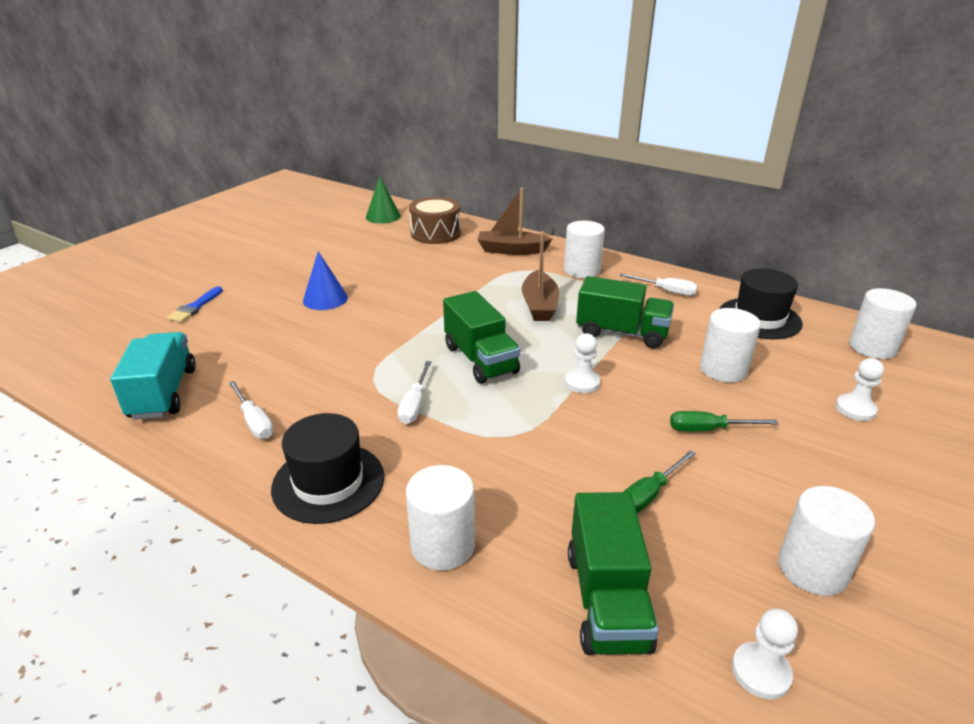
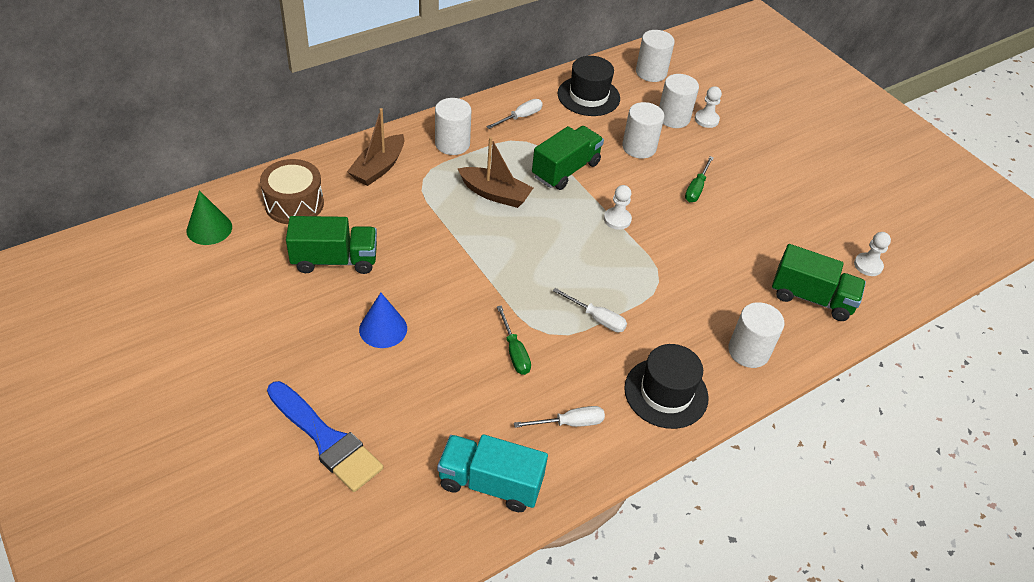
camera: 70 degrees left, 15 degrees up
blue brush [167,286,223,323] -> blue brush [267,381,383,492], size x1.86
green truck [443,291,520,384] -> green truck moved to [286,216,377,274]
green screwdriver [623,450,696,513] -> green screwdriver moved to [497,305,531,375]
white cylinder [778,486,875,596] -> white cylinder moved to [659,74,699,128]

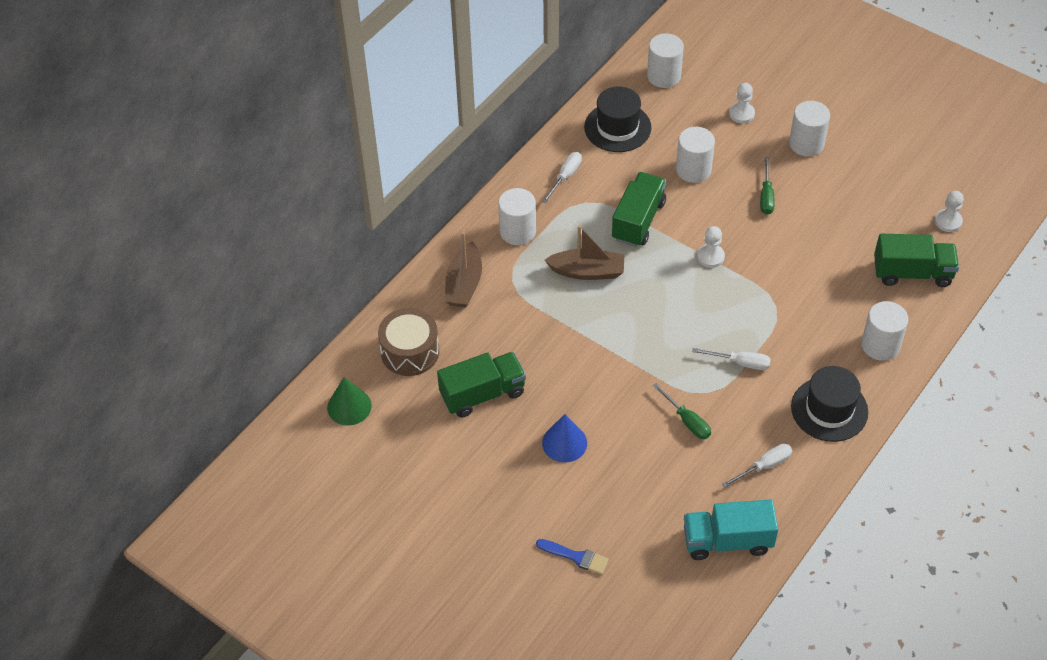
camera: 15 degrees left, 5 degrees up
blue brush [267,381,383,492] -> blue brush [536,539,609,575], size x0.54
white cylinder [659,74,699,128] -> white cylinder moved to [789,101,830,156]

